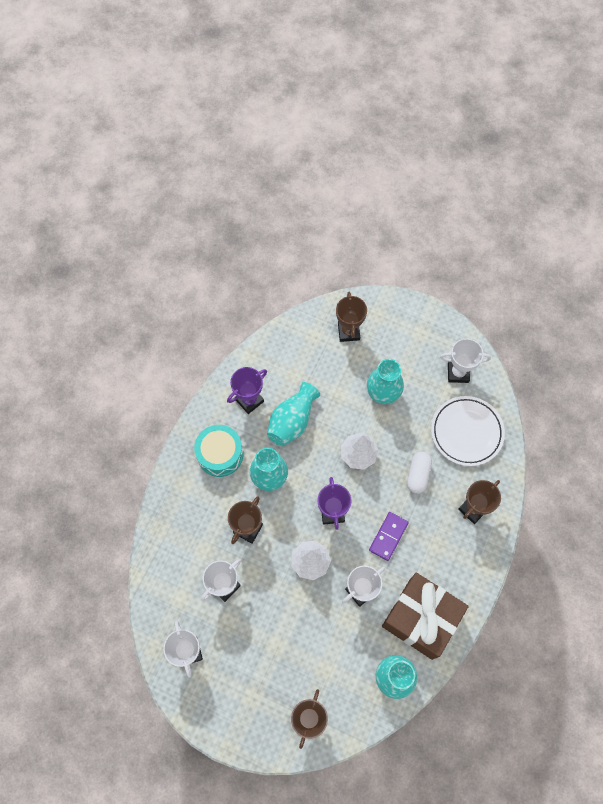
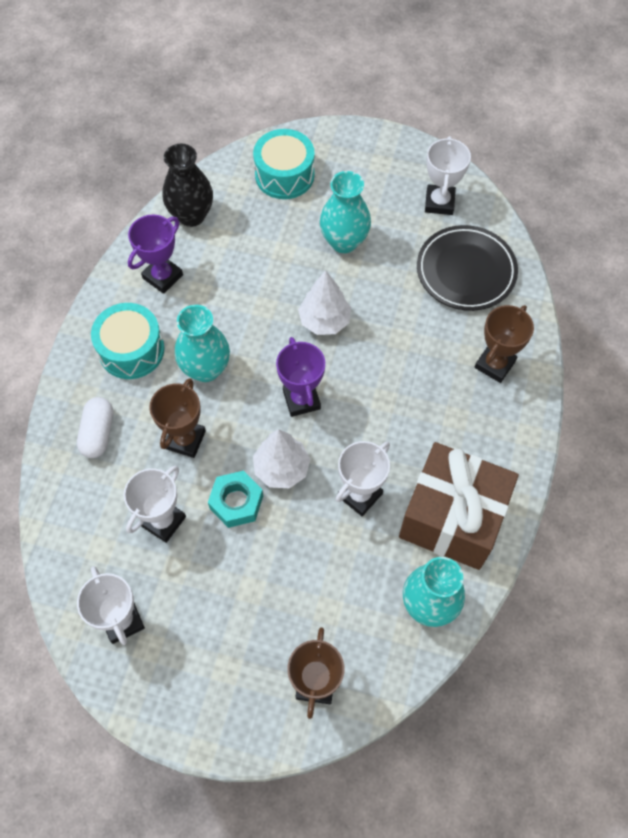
camera: 10 degrees left, 5 degrees down
turquoise vase [267,382,320,446] -> none
brown trophy [336,292,367,342] -> turquoise drum [253,129,315,199]
purple domino [369,512,409,561] -> none
white capsule [407,451,432,494] -> white capsule moved to [77,397,113,458]
white plate [431,396,505,466] -> black plate [417,225,518,311]
white trophy [440,338,491,383] -> white trophy turned 75 degrees counterclockwise [425,136,471,215]
none -> black vase [162,144,213,227]
none -> turquoise nut [208,471,263,528]

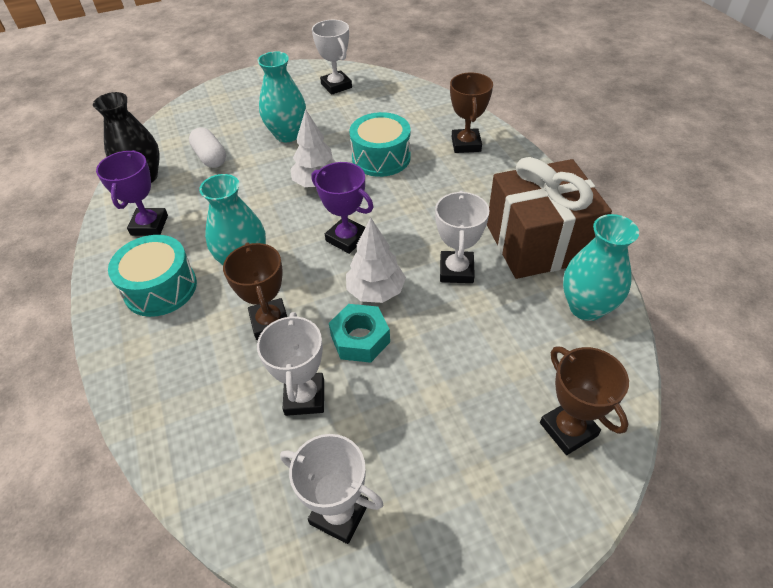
camera: 35 degrees left, 15 degrees down
white capsule [77,397,113,458] -> white capsule moved to [189,127,226,168]
turquoise drum [253,129,315,199] -> turquoise drum moved to [349,112,411,177]
black plate [417,225,518,311] -> none

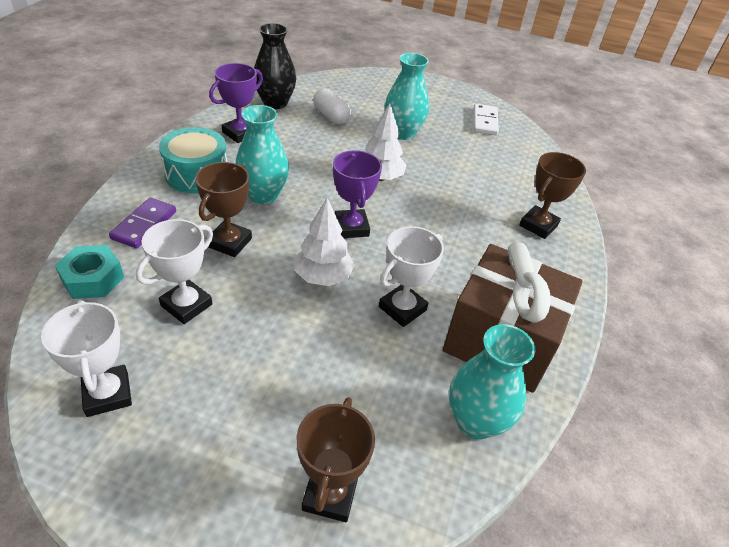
camera: 35 degrees right, 5 degrees down
white capsule [189,127,226,168] -> white capsule turned 45 degrees counterclockwise [313,88,351,124]
white trophy [312,20,352,95] -> white domino [473,104,499,135]
turquoise nut [329,304,390,363] -> turquoise nut moved to [55,245,124,299]
turquoise drum [349,112,411,177] -> none
none -> purple domino [109,198,176,249]

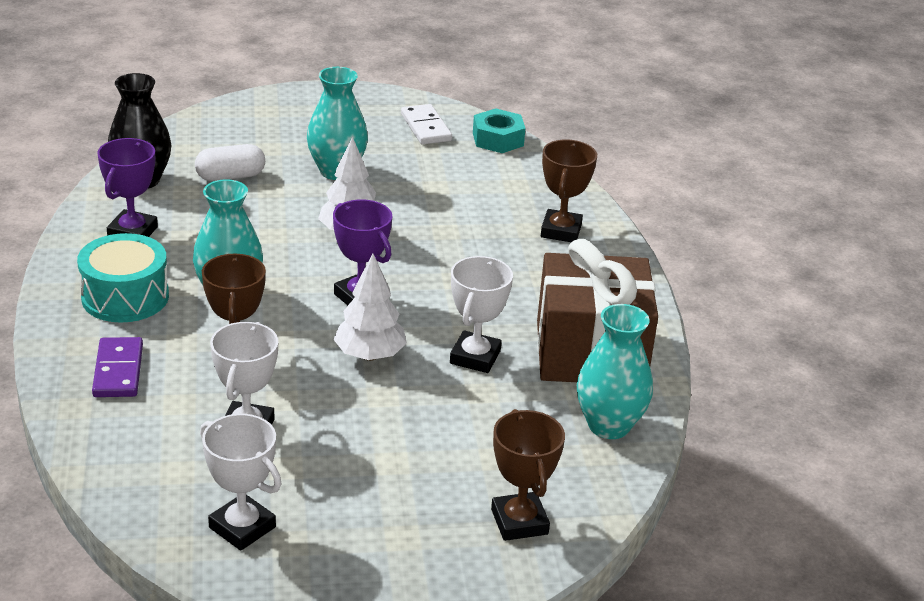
camera: 25 degrees left, 10 degrees down
turquoise nut [55,245,124,299] -> turquoise nut moved to [473,108,526,153]
white capsule [313,88,351,124] -> white capsule turned 45 degrees counterclockwise [195,144,265,181]

